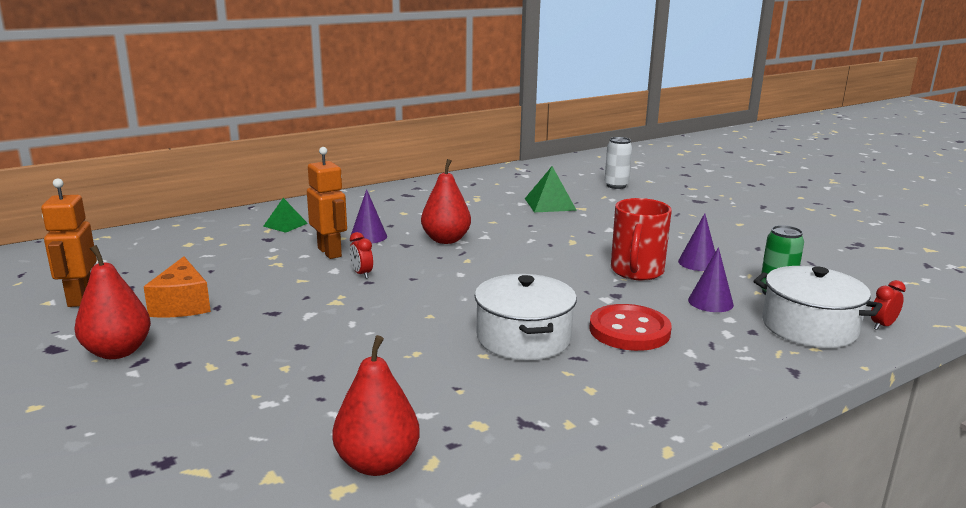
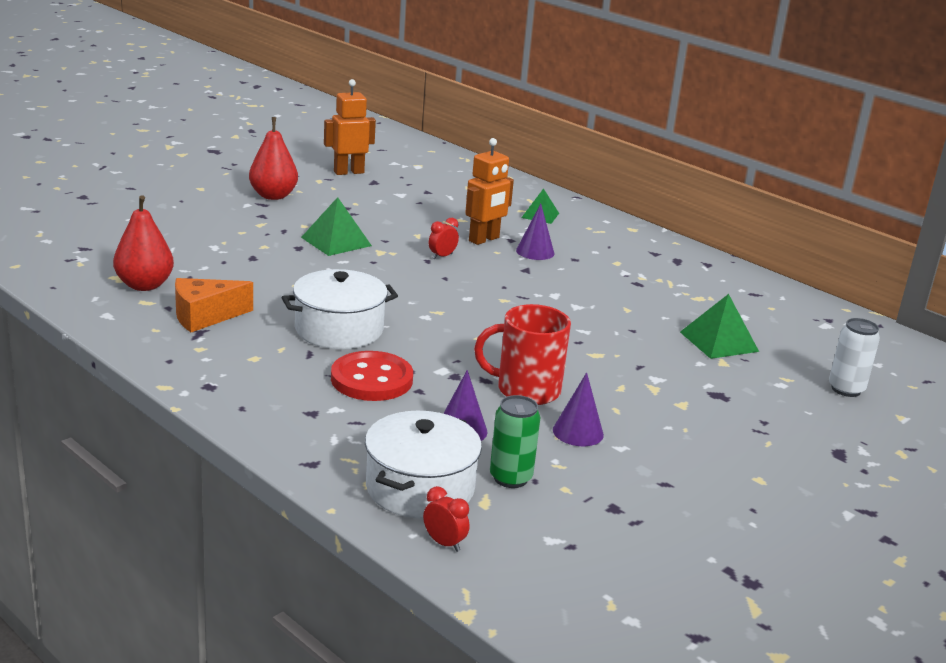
camera: 75 degrees right, 5 degrees up
orange cheese [144,256,211,318] -> orange cheese moved to [175,278,253,332]
red pear [421,159,471,244] -> none
none -> green pyramid [301,197,372,256]

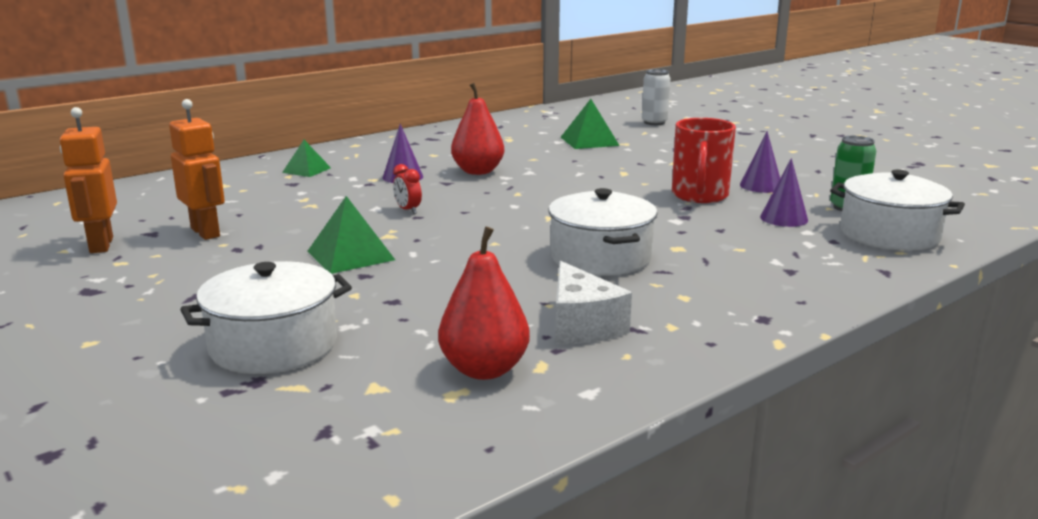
camera: 80 degrees left, 5 degrees down
orange cheese [175,278,253,332] -> white cheese [555,261,632,344]
red pear [249,117,298,200] -> red pear moved to [451,83,504,175]
red button [331,351,413,401] -> none
red clock [423,486,470,552] -> none
orange robot [465,138,514,245] -> orange robot moved to [169,99,225,240]
none -> white pot [180,261,352,374]

